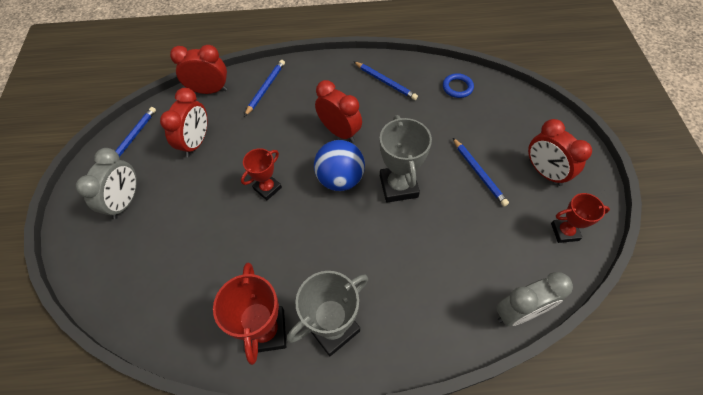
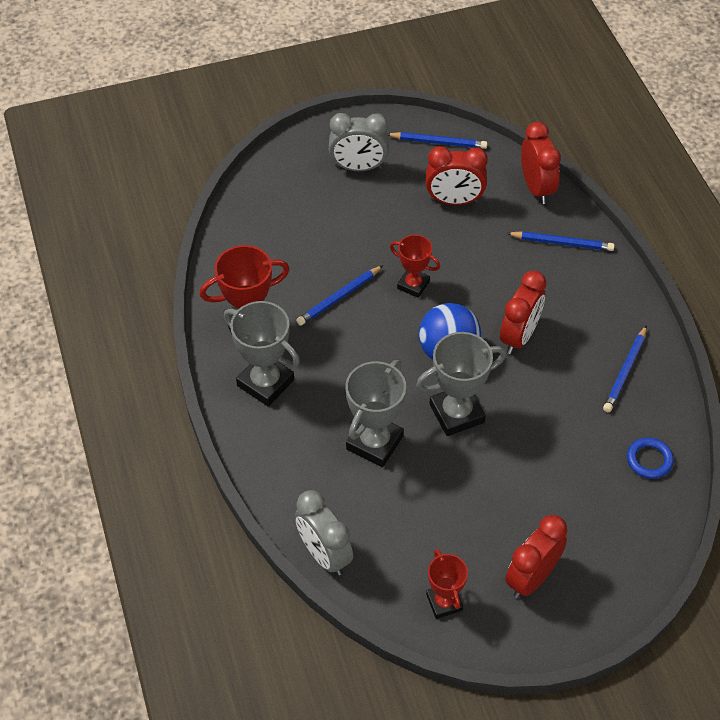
camera: 75 degrees right, 5 degrees down
blue pencil [453,138,509,207] -> blue pencil moved to [296,265,383,326]
none -> grey trophy [345,360,406,467]

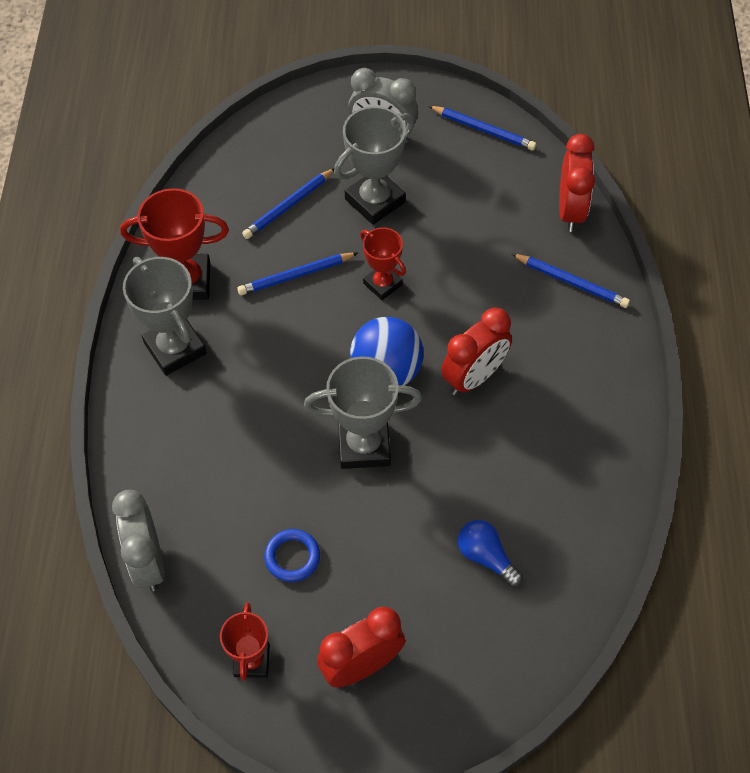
camera: 20 degrees right, 5 degrees up
grey trophy [345,360,406,467] -> grey trophy moved to [334,106,414,225]
red clock [426,146,488,205] -> none
blue pencil [603,325,647,412] -> blue pencil moved to [242,168,334,239]
blue ring [627,437,674,479] -> blue ring moved to [264,529,320,582]
none -> blue light bulb [458,520,523,587]

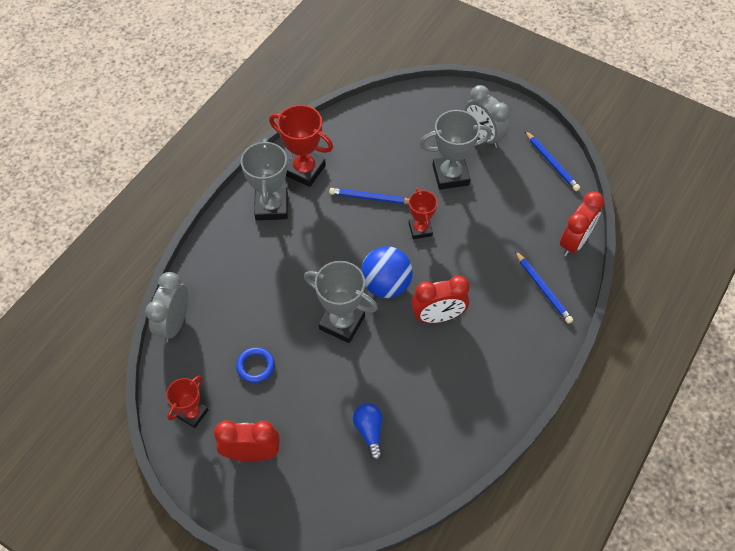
camera: 30 degrees right, 0 degrees up
blue pencil [242,168,334,239] -> none

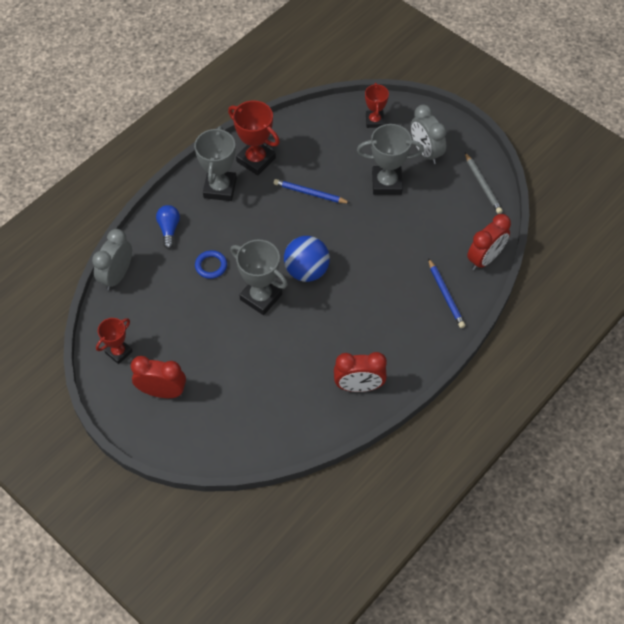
camera: 10 degrees right, 0 degrees up
blue ring [236,347,275,383] -> blue ring moved to [195,250,227,279]
blue light bulb [353,403,383,461] -> blue light bulb moved to [156,205,180,249]
red trophy [409,188,438,239] -> red trophy moved to [365,83,389,128]
red clock [411,276,470,323] -> red clock moved to [334,352,387,392]
blue pencil [525,131,580,191] -> grey pencil [465,152,503,214]

